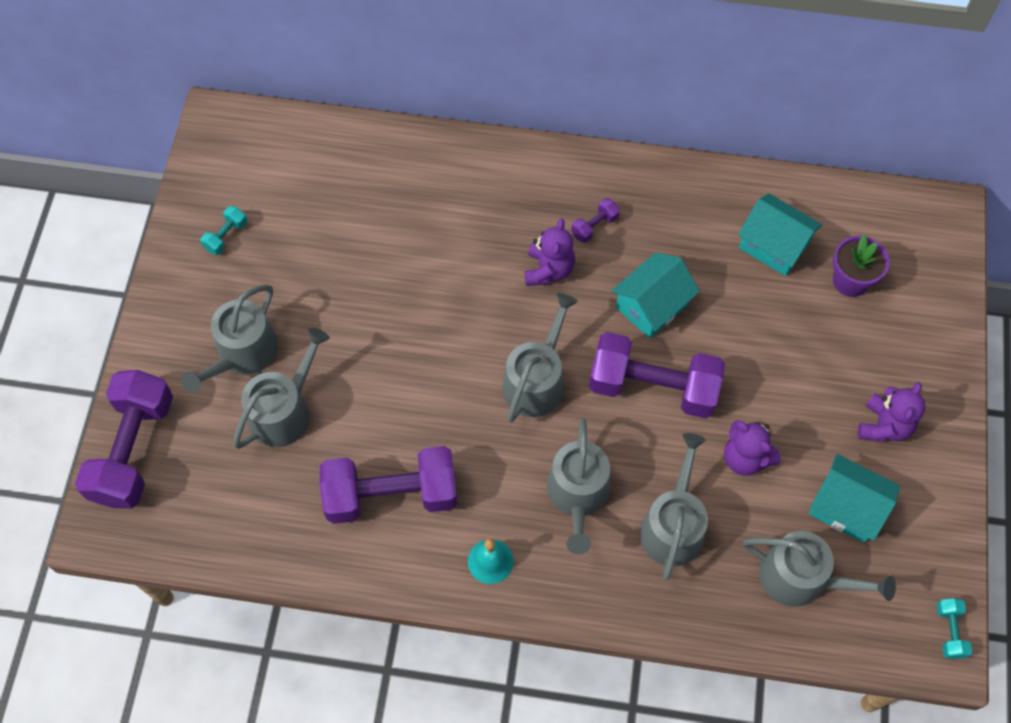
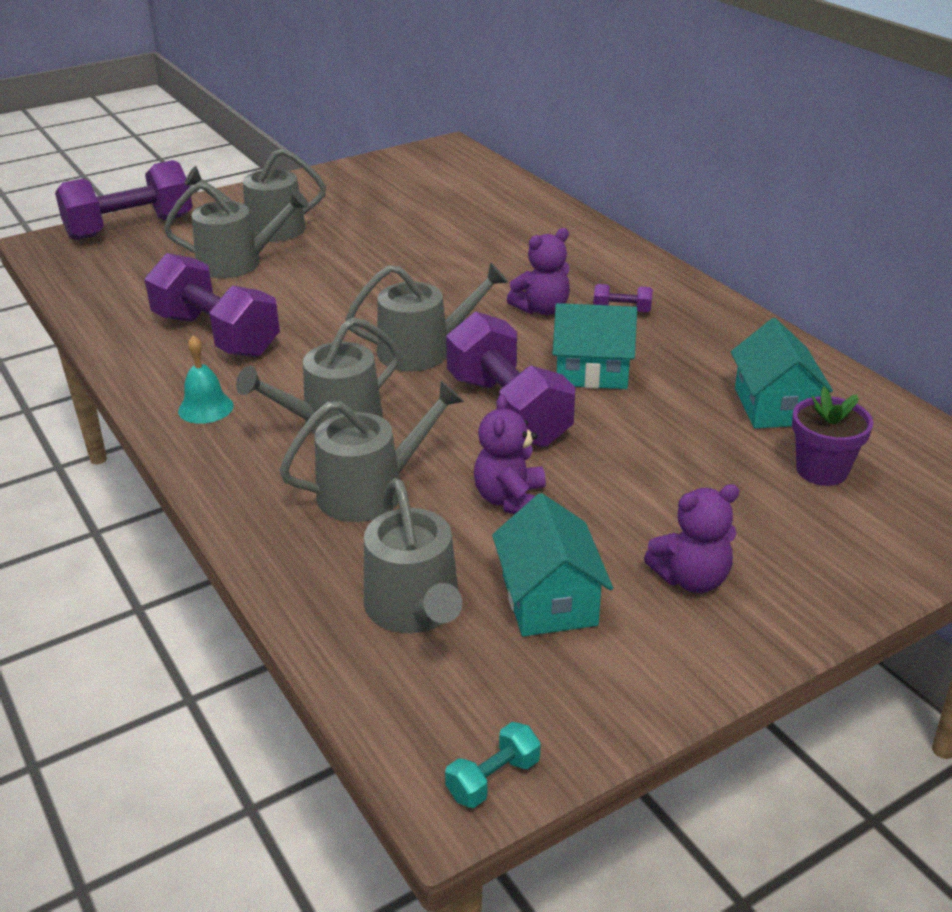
camera: 50 degrees right, 30 degrees down
turquoise dumbbell [200,206,247,255] -> none

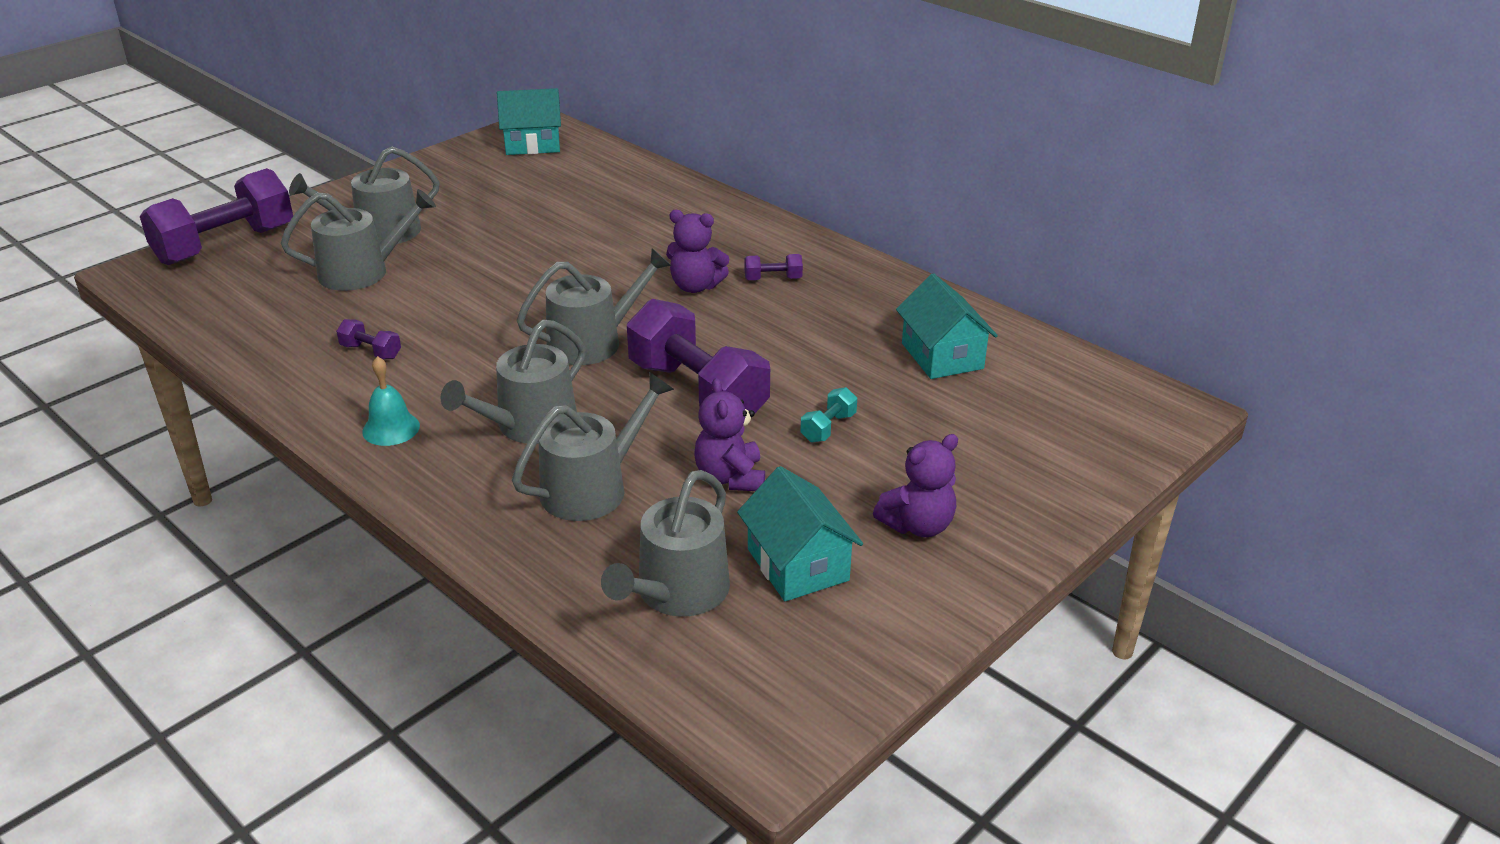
camera: 15 degrees left, 0 degrees up
purple dumbbell [145,253,280,357] -> purple dumbbell [336,319,401,359], size x0.41
grey watering can [364,478,463,633] -> grey watering can turned 60 degrees clockwise [601,470,730,617]
turquoise dumbbell [445,722,541,808] -> turquoise dumbbell moved to [800,387,857,443]
purple teddy bear [507,228,570,315] -> purple teddy bear turned 60 degrees clockwise [666,210,729,293]
turquoise house [553,303,637,389] -> turquoise house moved to [497,88,561,155]
purple flower pot [792,386,873,486] -> none

